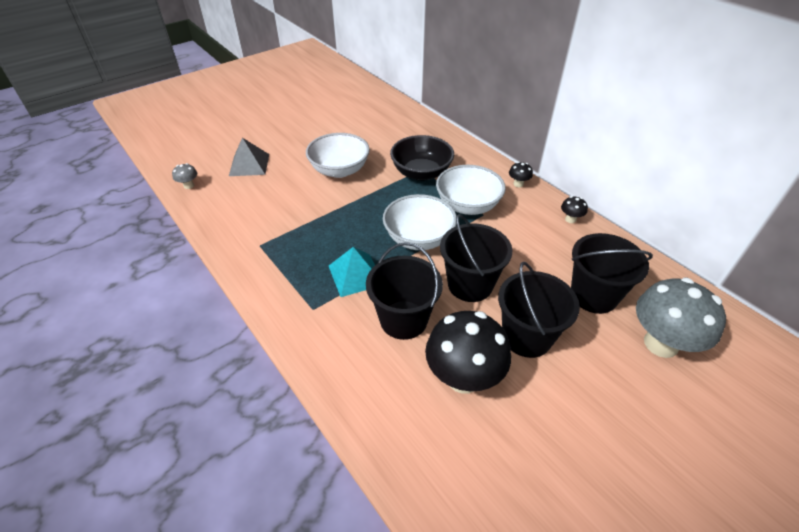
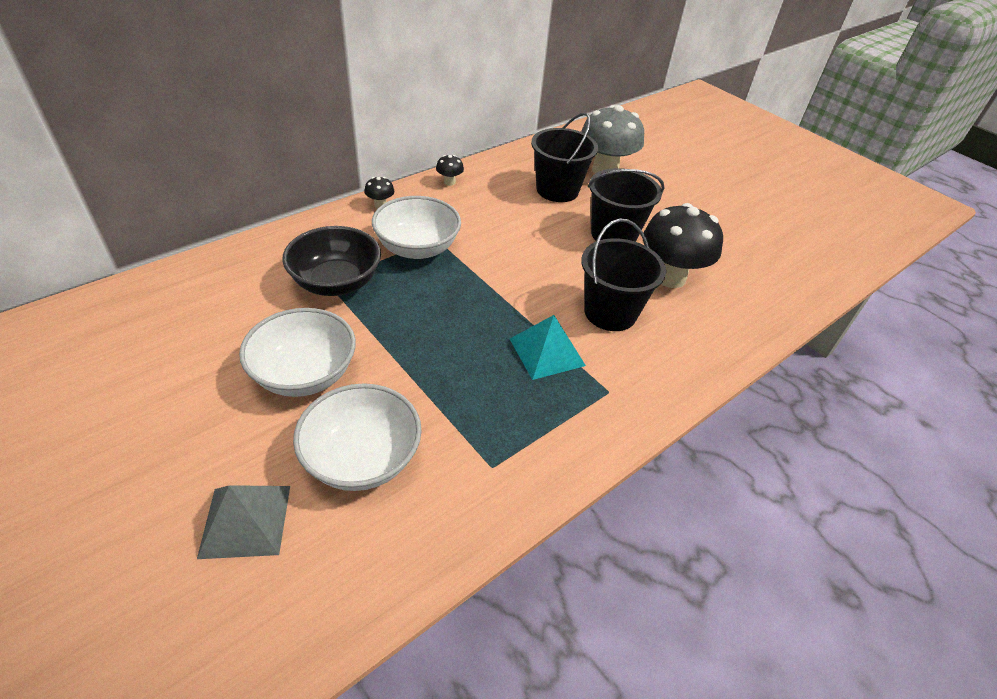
camera: 95 degrees left, 0 degrees up
grey mushroom [172,163,197,189] -> none
white bowl [383,194,456,250] -> white bowl moved to [293,383,422,491]
black bucket [440,214,512,302] -> none

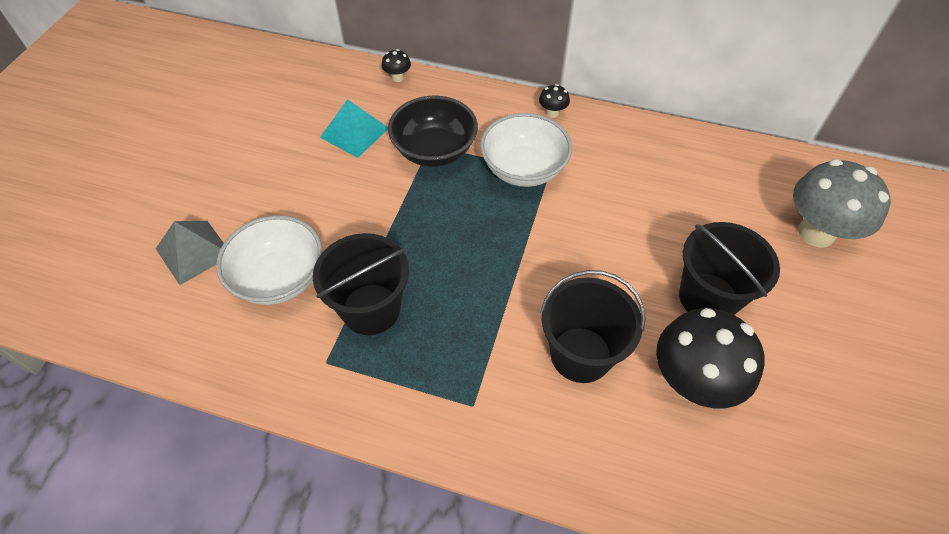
camera: 60 degrees right, 10 degrees up
white bowl [239,308,356,397] -> none
black mushroom [436,155,464,186] -> black mushroom moved to [382,49,411,82]
turquoise pyramid [510,315,586,380] -> turquoise pyramid moved to [320,99,388,158]
black bucket [531,112,598,202] -> black bucket moved to [313,233,409,335]

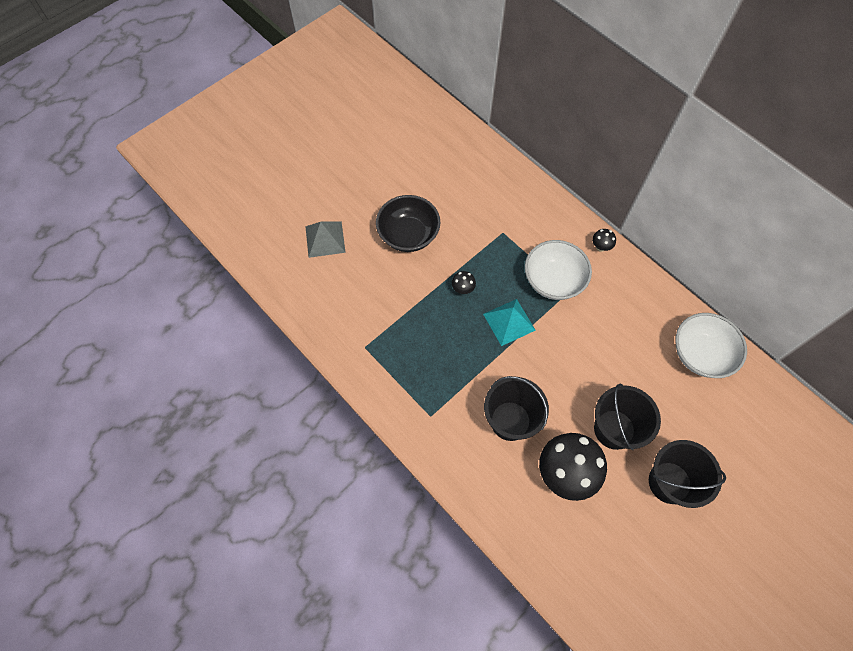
camera: 30 degrees right, 10 degrees up
white bowl [216,215,322,305] -> white bowl moved to [676,313,747,378]
black bucket [313,233,409,335] -> black bucket moved to [649,440,726,508]
turquoise pyramid [320,99,388,158] -> turquoise pyramid moved to [483,299,536,346]
black mushroom [382,49,411,82] -> black mushroom moved to [452,271,476,294]
black bowl [388,96,478,167] -> black bowl moved to [376,195,441,252]
grey mushroom [793,159,891,248] -> none

